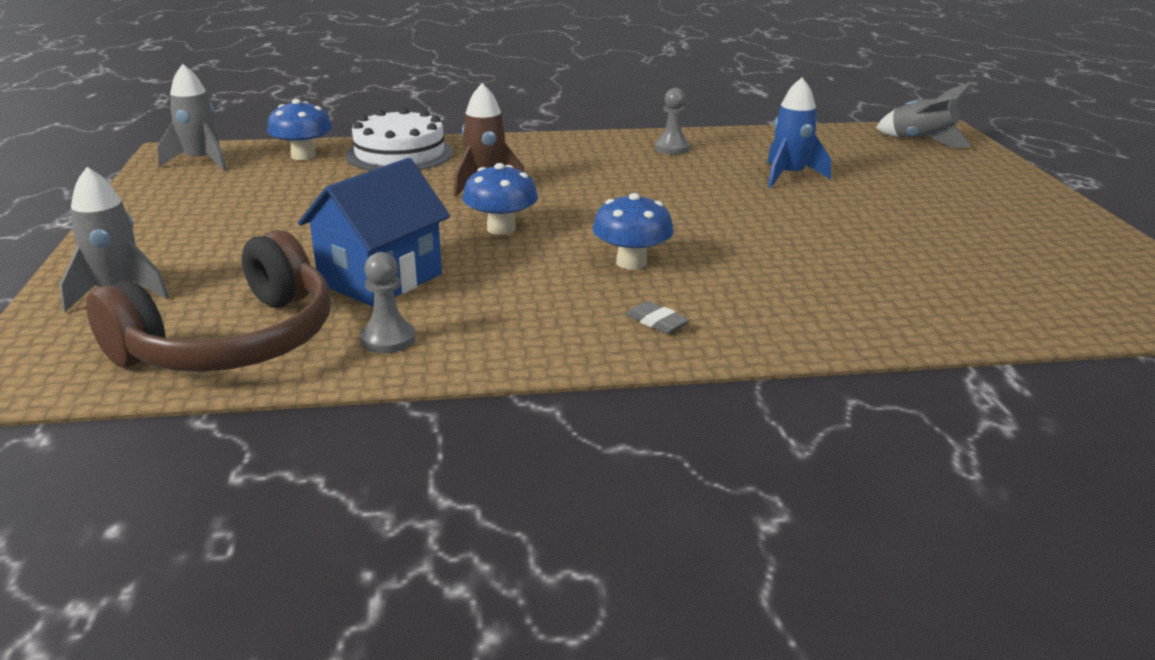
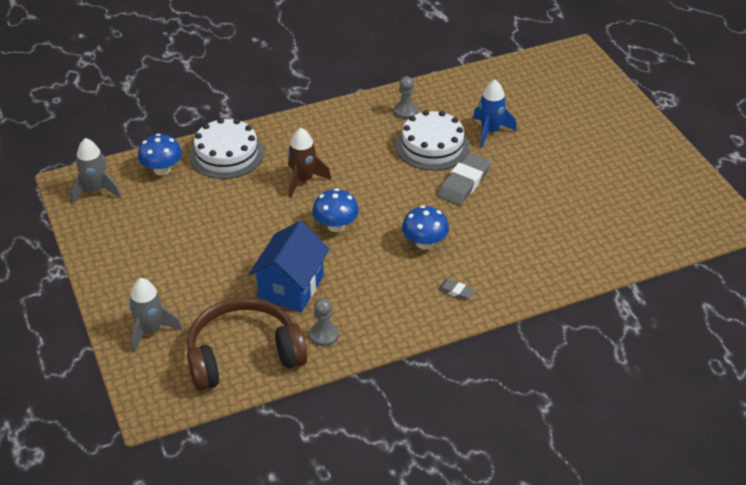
camera: 15 degrees left, 15 degrees up
brown headphones [86,230,331,372] -> brown headphones turned 135 degrees counterclockwise [187,297,307,391]
grey rocket [876,83,972,148] -> none
none -> white cake [396,110,469,171]
none -> grey eraser [438,153,491,205]

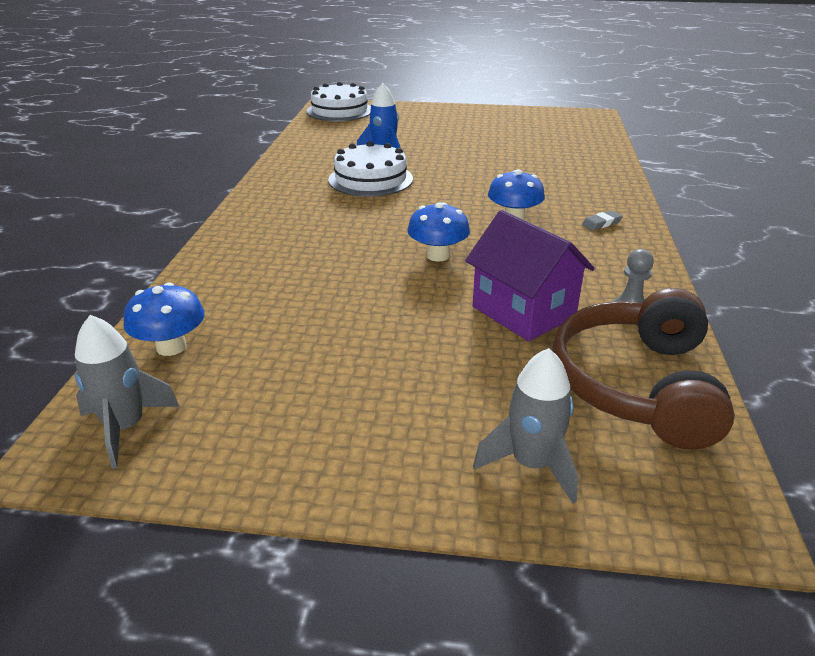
camera: 60 degrees left, 10 degrees down
white cake [190,118,264,179] -> white cake moved to [306,82,371,121]
blue house [249,221,330,312] -> purple house [465,210,595,341]
brown rocket [288,128,331,197] -> none
grey pawn [394,76,418,119] -> none
grey eraser [438,153,491,205] -> none

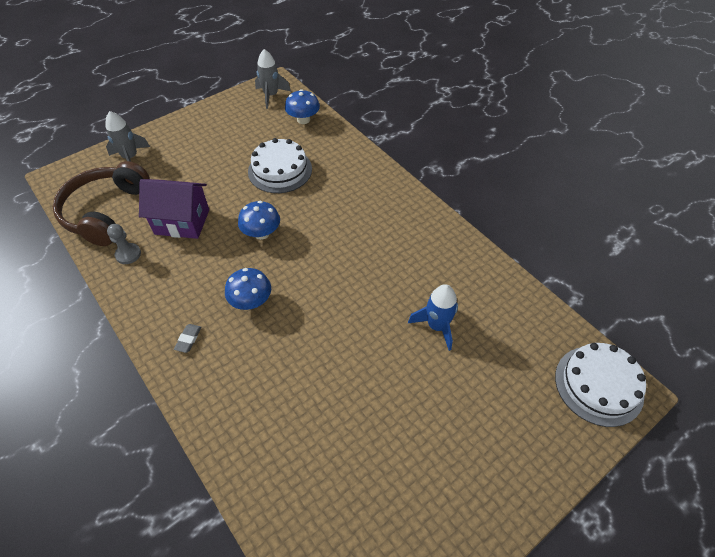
camera: 135 degrees right, 20 degrees up
white cake [328,141,413,197] -> white cake moved to [248,138,312,193]
brown headphones [552,288,735,450] -> brown headphones turned 135 degrees counterclockwise [53,161,150,246]

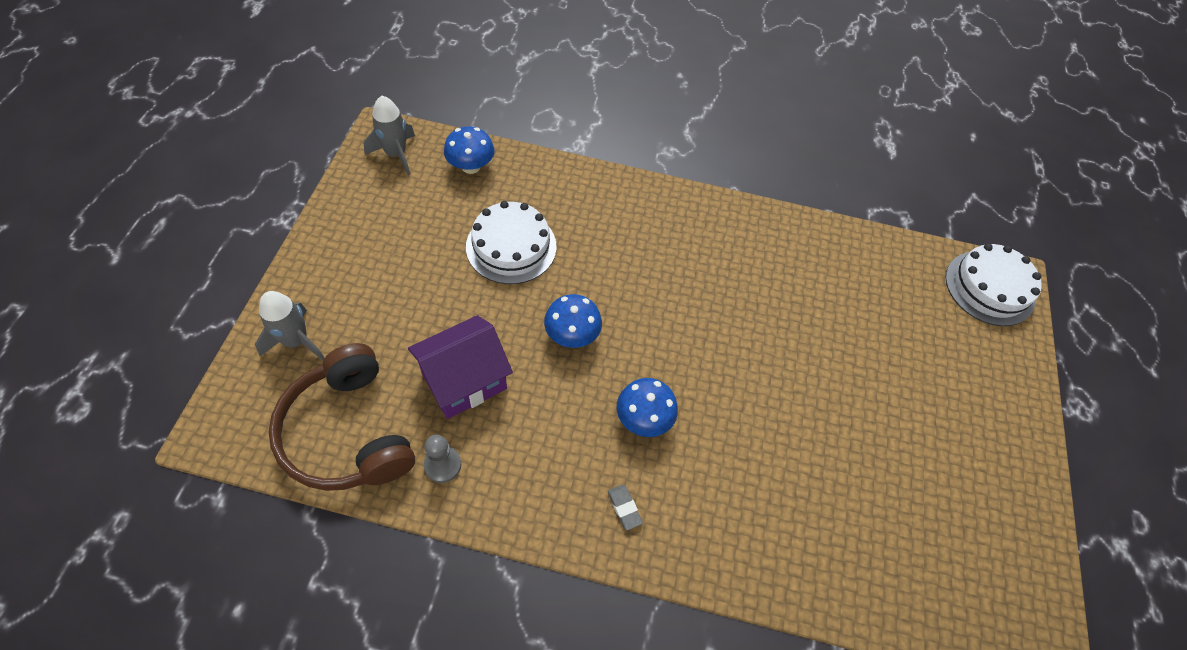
camera: 45 degrees left, 5 degrees up
blue rocket [408,284,458,351] -> none

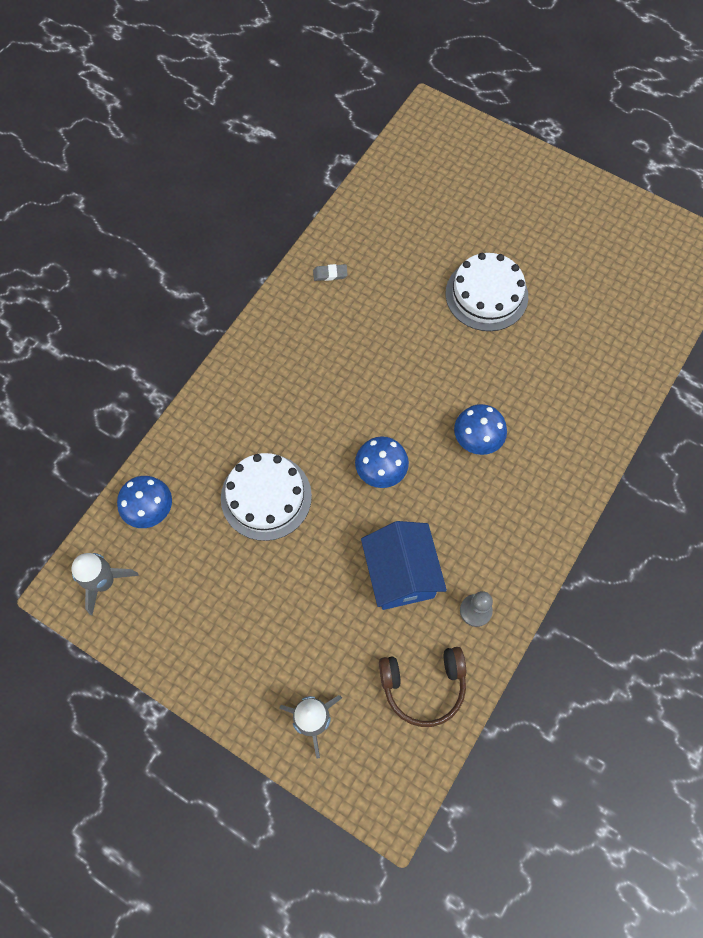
camera: 65 degrees left, 10 degrees up
brown headphones [269,343,415,491] -> brown headphones [379,647,466,727], size x0.66
purple house [408,315,513,419] -> blue house [361,521,447,610]
grey eraser [608,484,643,530] -> grey eraser moved to [313,264,348,281]
white cake [945,244,1042,326] -> white cake moved to [446,253,528,331]

